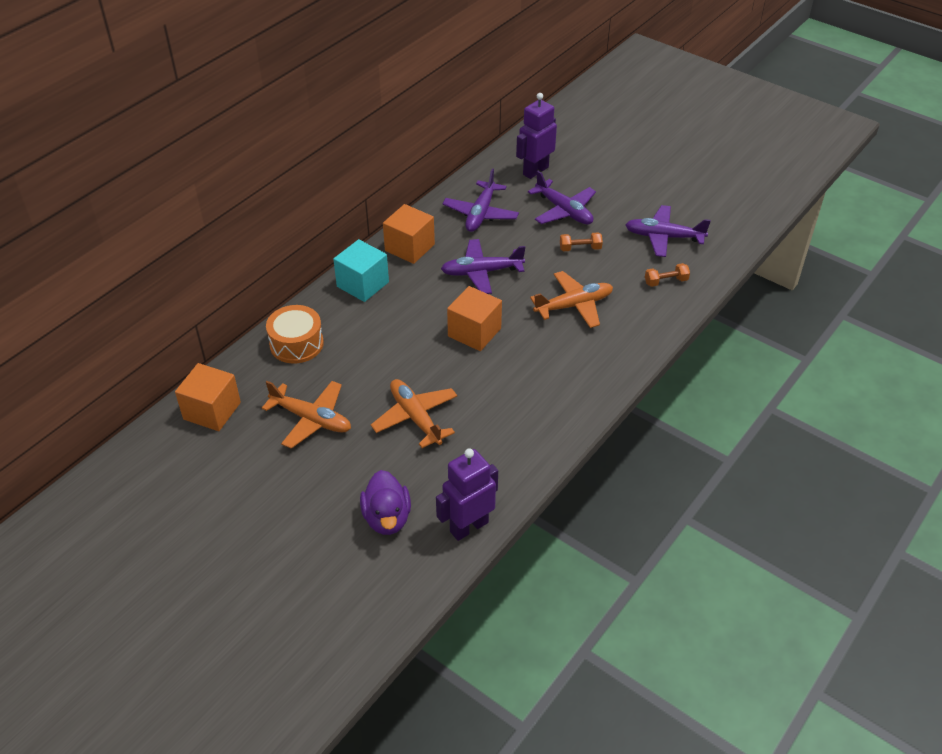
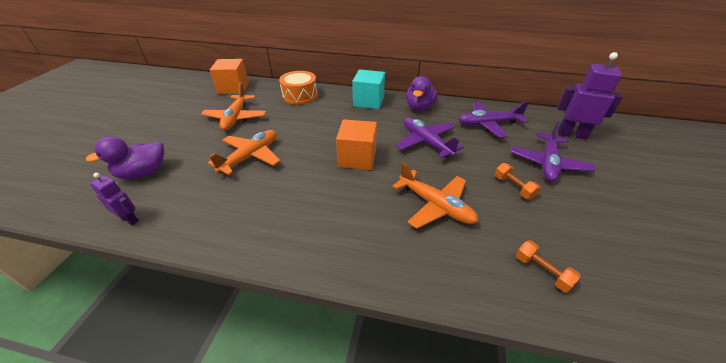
camera: 65 degrees right, 5 degrees down
orange cube [383,204,435,264] -> purple duck [406,76,438,111]
purple robot [436,449,498,541] -> purple robot [90,173,139,225], size x0.56
purple plane [625,205,711,257] -> none

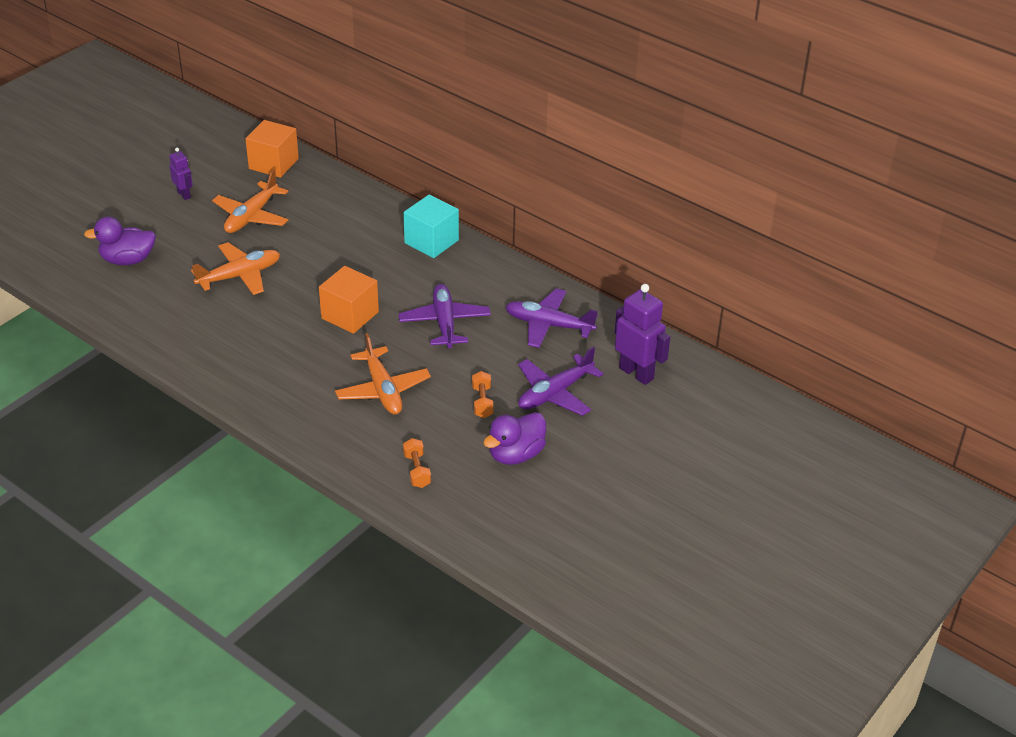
camera: 25 degrees right, 0 degrees up
purple robot [90,173,139,225] -> purple robot moved to [169,148,193,200]
orange drum [279,71,318,105] -> none
purple duck [406,76,438,111] -> purple duck moved to [484,412,546,465]

